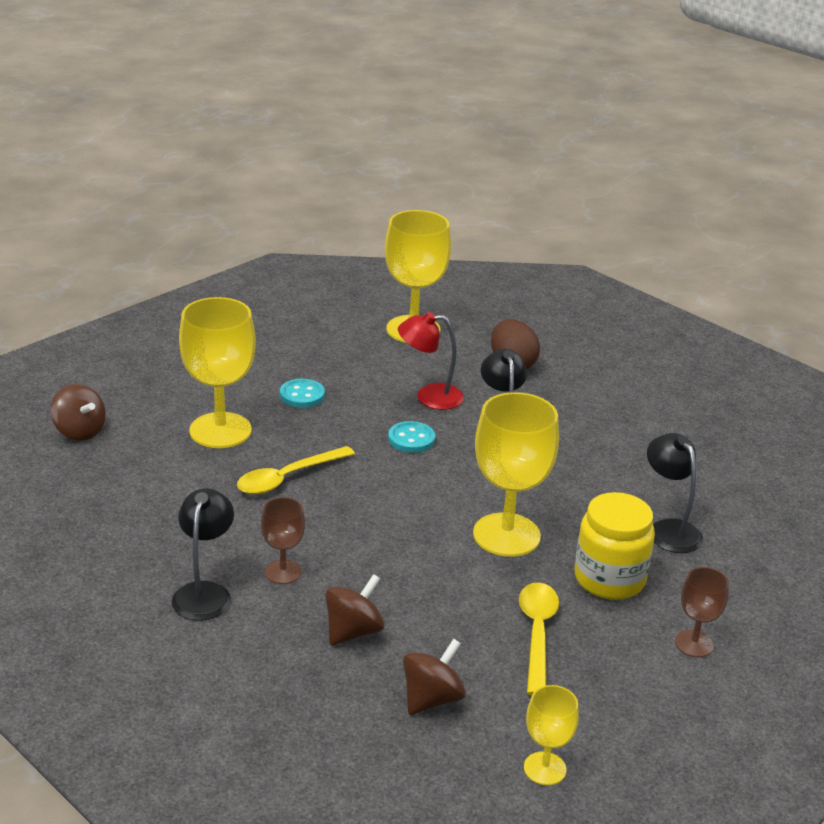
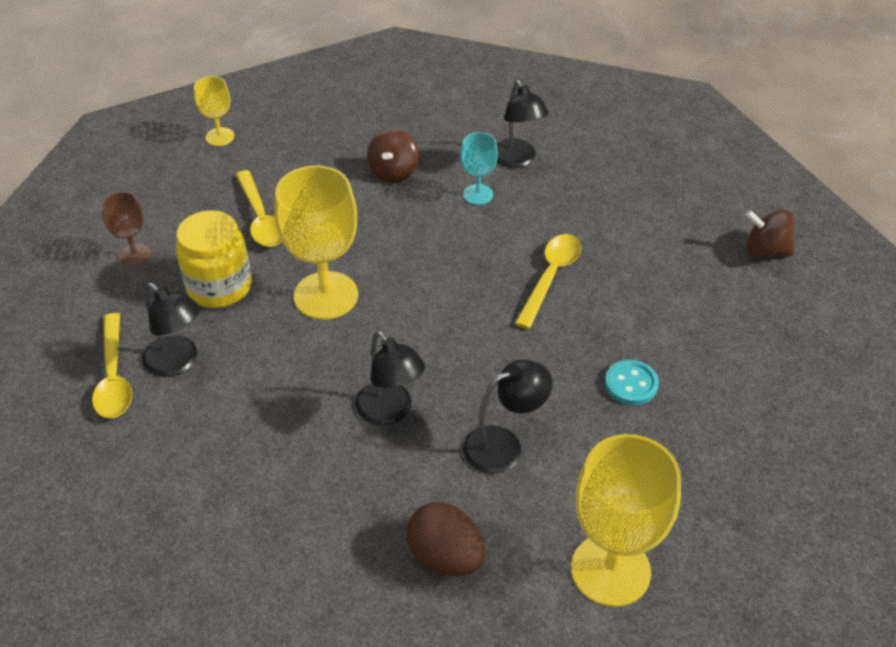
camera: 155 degrees right, 15 degrees up
yellow goblet [179,297,256,448] -> none
brown goblet [261,497,305,584] -> turquoise goblet [461,132,498,205]
turquoise button [388,421,435,453] -> none
red lamp [398,312,464,410] -> black lamp [463,360,552,474]
brown spinning top [403,639,466,715] -> none
none -> yellow spoon [92,313,132,418]

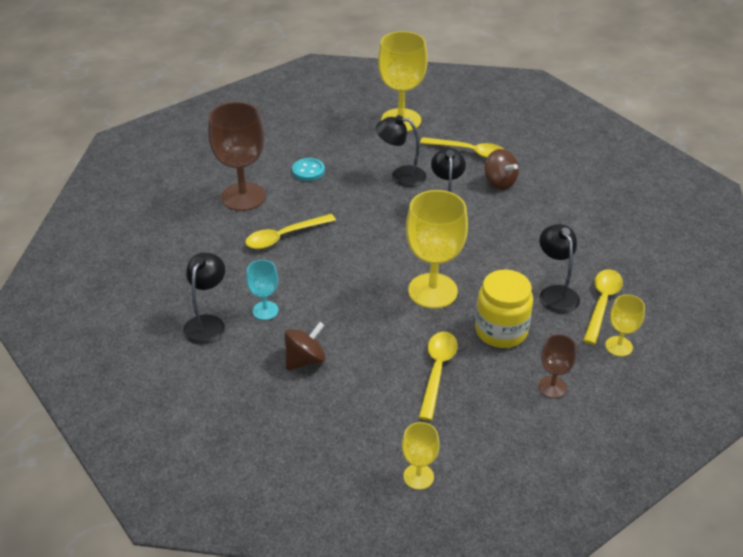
camera: 145 degrees left, 5 degrees down
brown egg [407,502,485,576] -> yellow spoon [420,137,505,158]
brown spinning top [745,210,795,257] -> brown spinning top moved to [485,149,519,189]
none -> brown goblet [208,102,266,211]
none -> yellow goblet [605,294,645,357]

